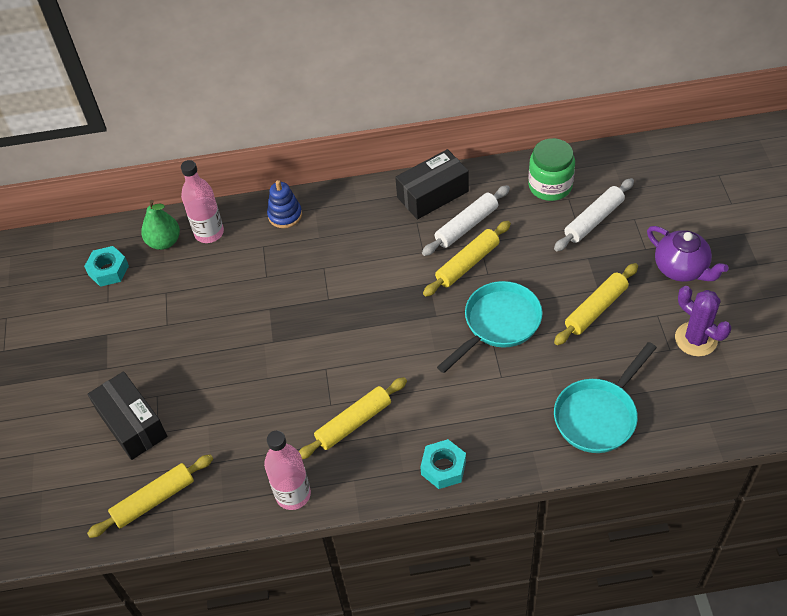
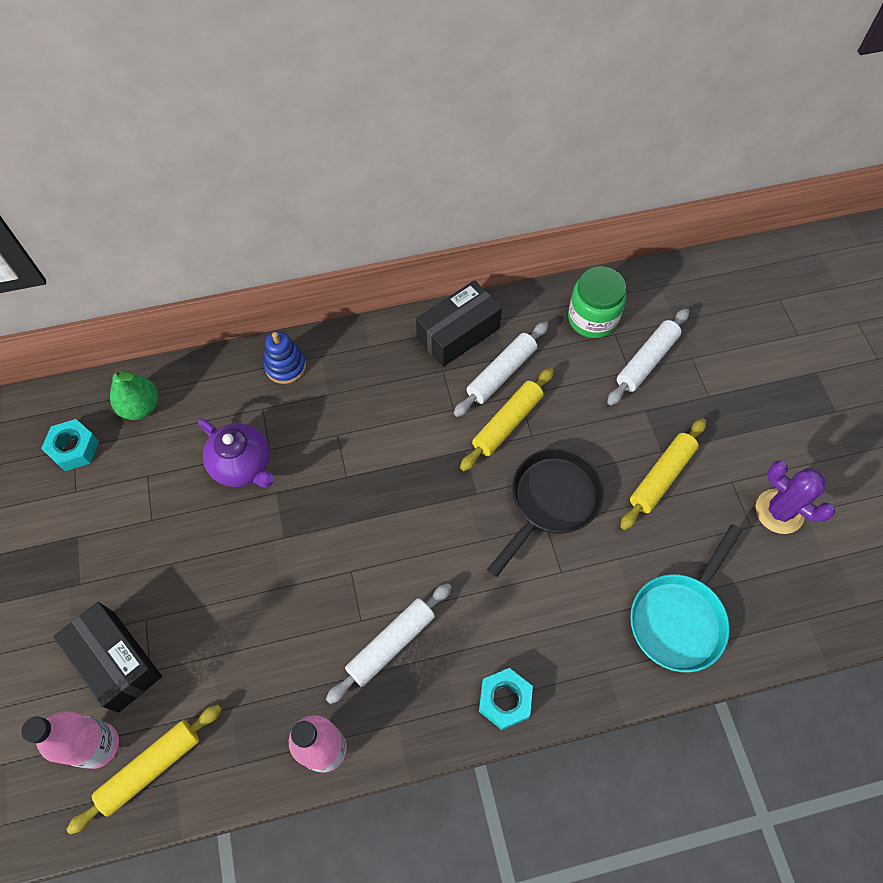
camera: 10 degrees left, 10 degrees up
pink bottle [181,160,224,243] -> pink bottle moved to [21,711,119,769]
yellow rolling pin [299,377,407,459] -> white rolling pin [326,583,452,704]
turquoise pan [437,281,543,373] -> black pan [487,448,604,577]
purple teapot [647,226,729,282] -> purple teapot moved to [198,418,274,488]

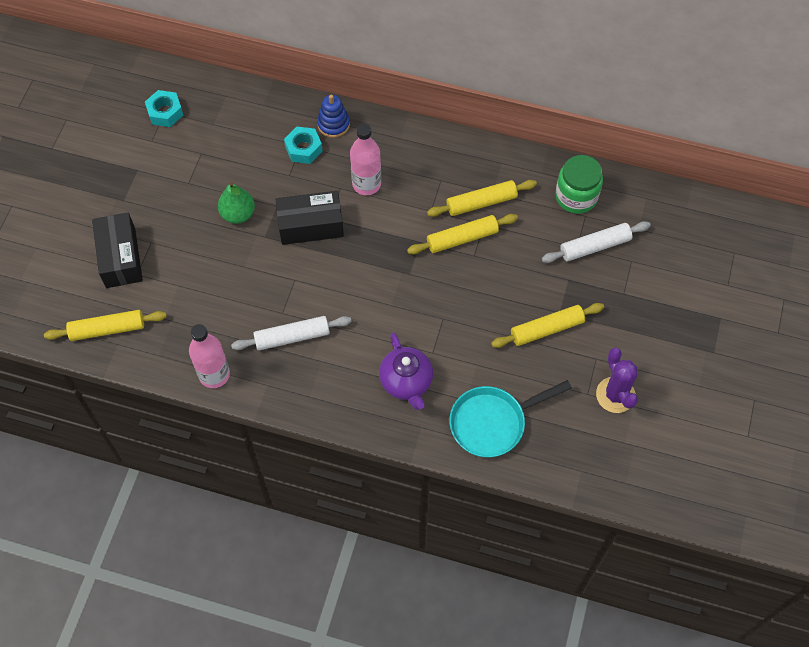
camera: 30 degrees right, 0 degrees up
pink bottle [21,711,119,769] -> pink bottle moved to [350,124,381,195]
green pear [110,368,158,420] -> green pear moved to [218,182,255,224]
purple teapot [198,418,274,488] -> purple teapot moved to [379,332,433,410]
black box [416,280,502,367] -> black box moved to [275,191,344,245]
white rolling pin [454,322,549,417] -> yellow rolling pin [427,180,537,217]
turquoise nut [479,668,533,730] -> turquoise nut moved to [284,126,323,164]
black pan [487,448,604,577] -> none

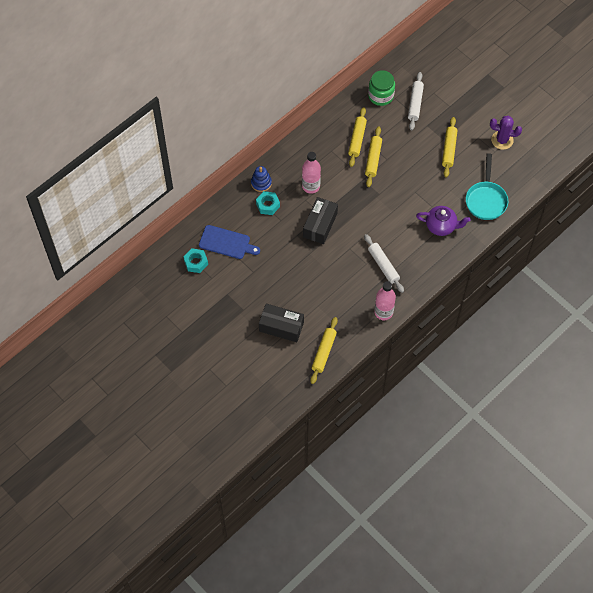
camera: 60 degrees left, 0 degrees up
green pear [218,182,255,224] -> none
white rolling pin [231,316,352,350] -> white rolling pin turned 45 degrees counterclockwise [364,234,404,293]
none -> blue cutting board [199,225,260,259]

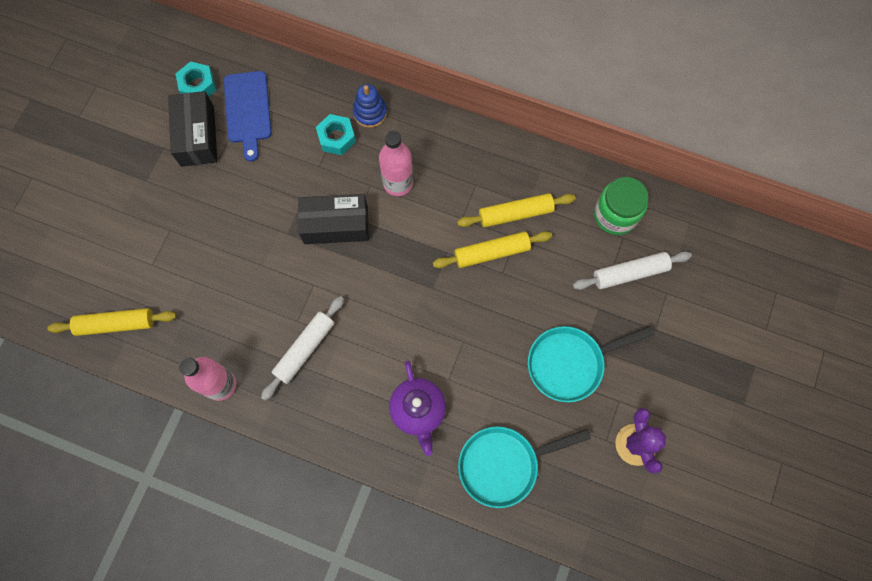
camera: 65 degrees right, 10 degrees up
black box [259,303,304,342] -> black box moved to [168,91,217,167]
yellow rolling pin [442,117,458,178] -> turquoise pan [528,326,655,402]

